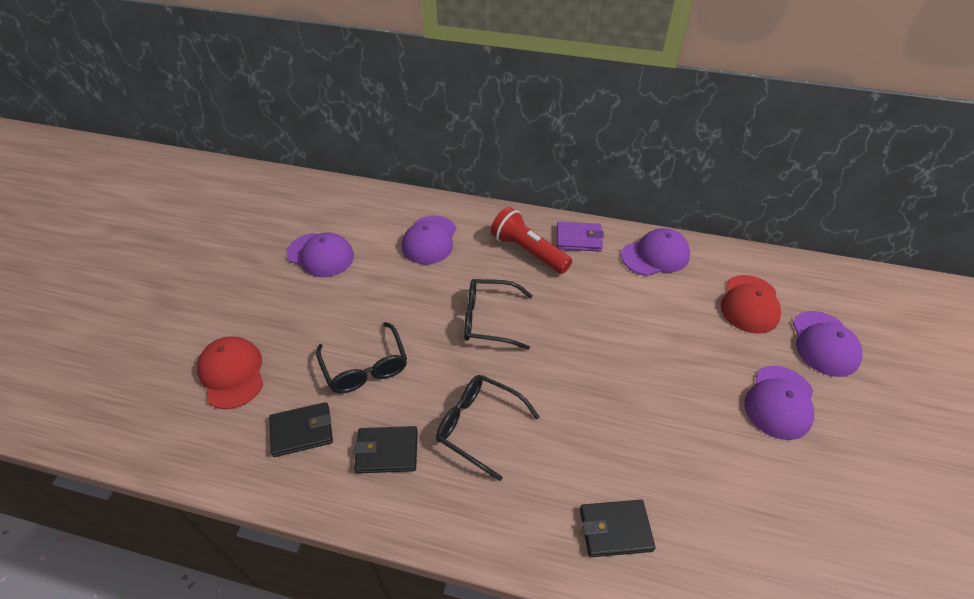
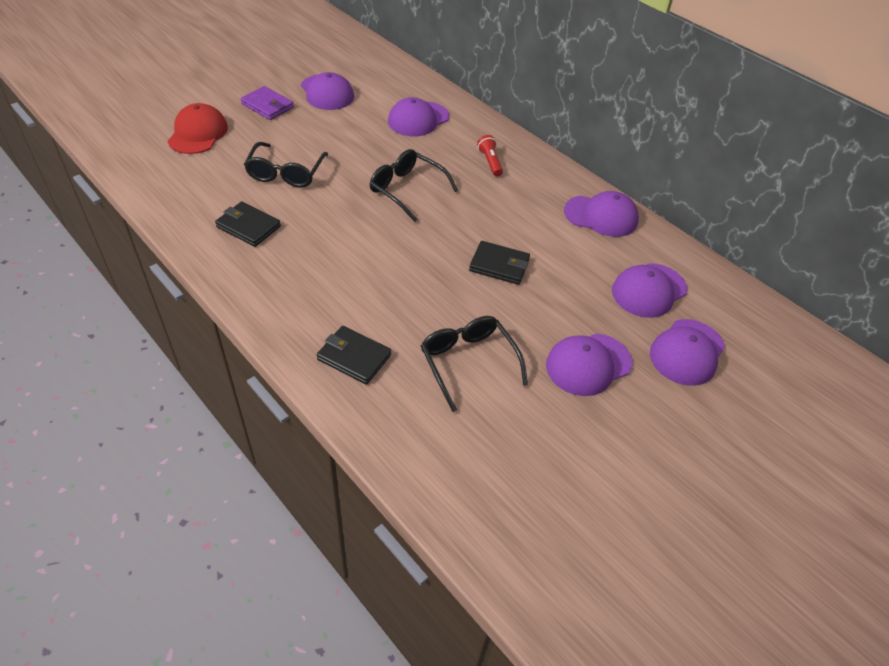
camera: 30 degrees right, 0 degrees up
black wallet [269,402,333,457] -> black wallet moved to [469,241,530,285]
black glasses [436,375,540,481] -> black glasses moved to [421,316,528,412]
red flashlight [491,207,572,274] -> red flashlight [477,135,503,177], size x0.55
purple wallet [557,222,604,252] -> purple wallet moved to [240,86,294,120]
red cap [721,275,781,334] -> purple cap [612,263,687,318]

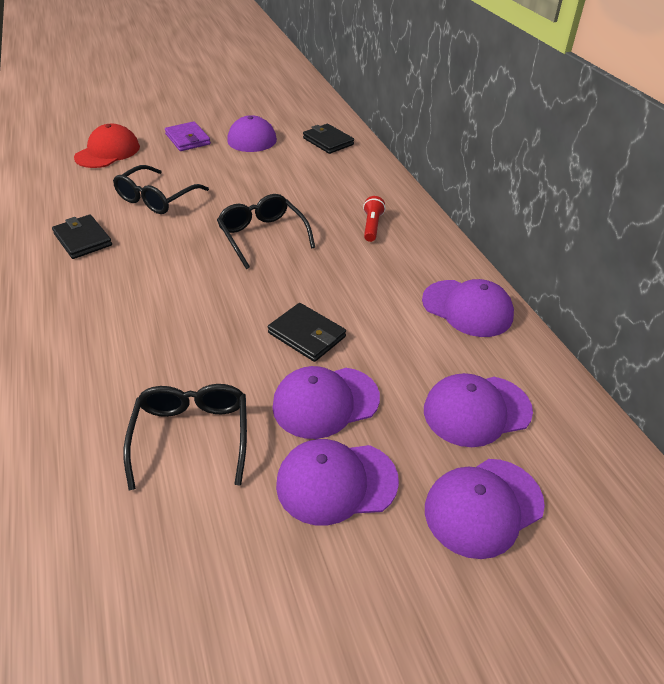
camera: 25 degrees right, 5 degrees down
black wallet [317,326,391,385] -> black wallet moved to [303,124,354,154]
purple cap [388,97,449,136] -> purple cap moved to [272,366,380,439]

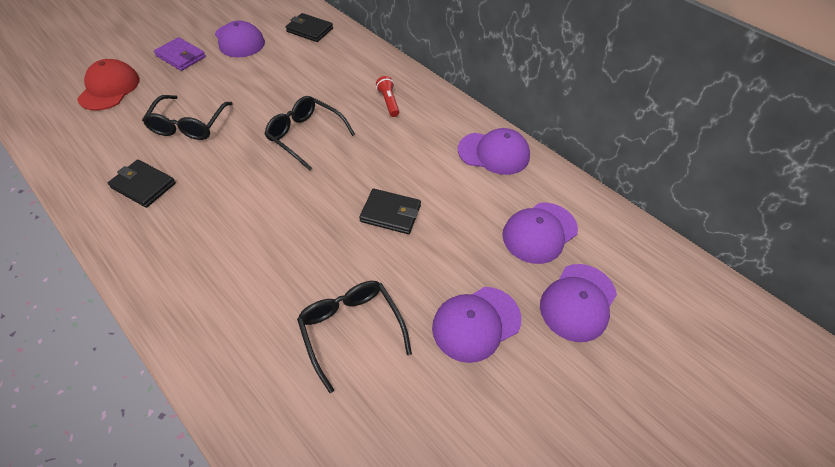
camera: 25 degrees left, 10 degrees up
purple cap [272,366,380,439] -> none

